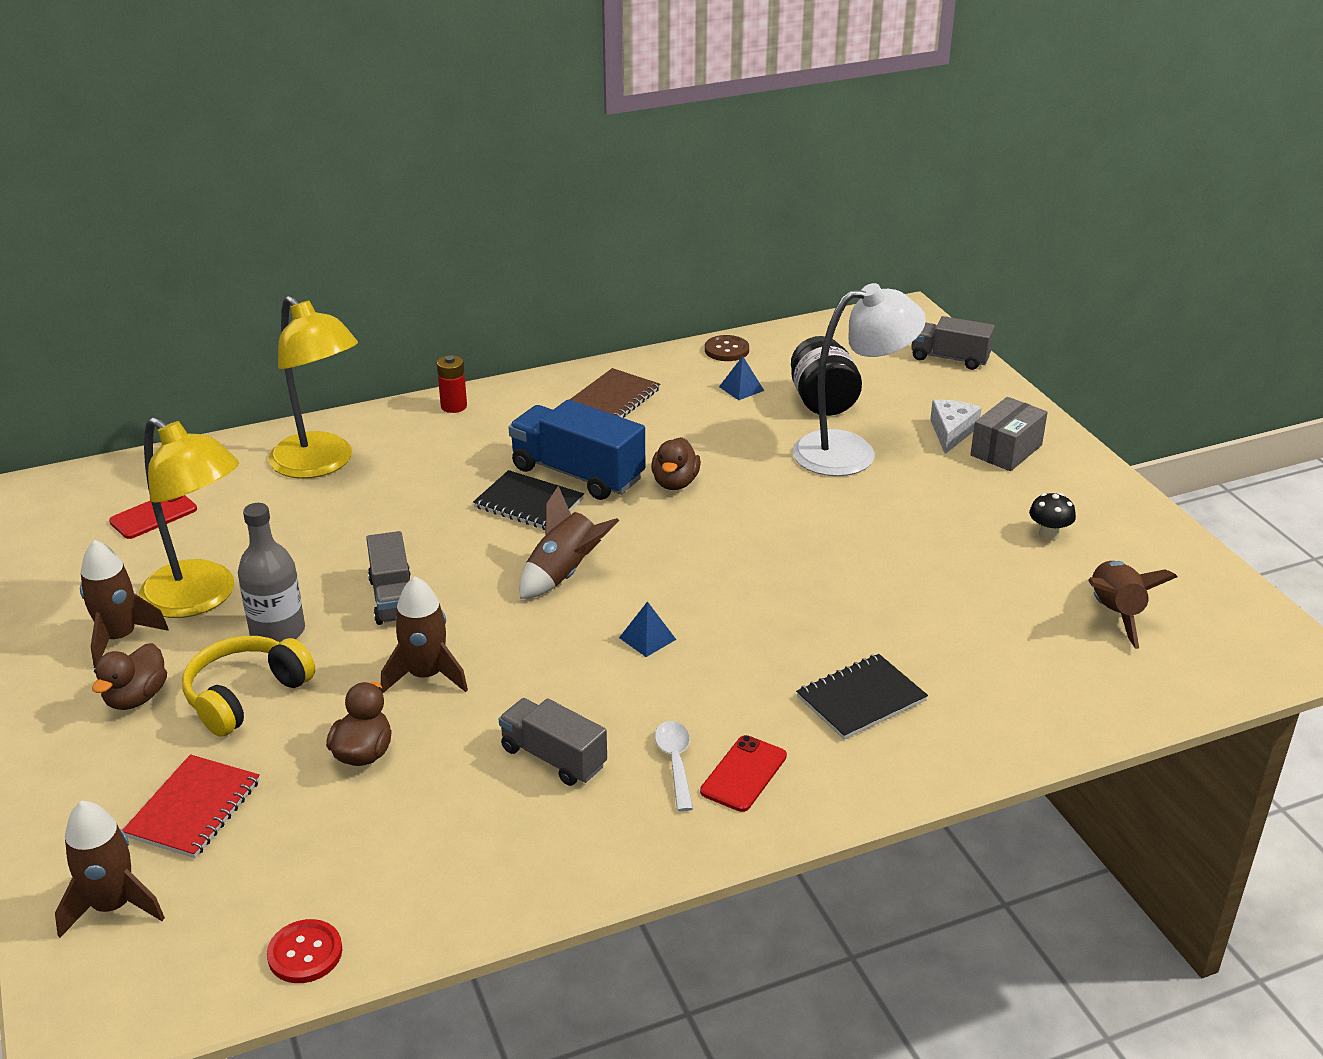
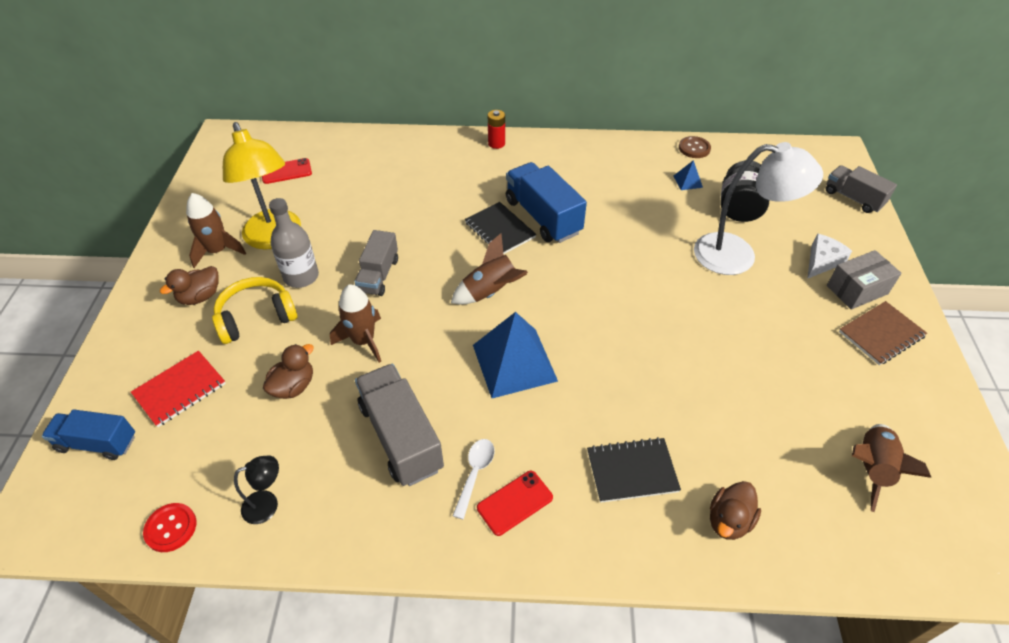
camera: 25 degrees right, 15 degrees up
brown rocket [55,801,165,938] -> blue truck [42,410,135,460]
yellow lamp [268,295,358,479] -> none
grey truck [499,698,607,786] -> grey truck [355,364,444,486], size x1.55
brown notebook [569,368,660,418] -> brown notebook moved to [839,301,927,365]
blue pyramid [619,601,676,657] -> blue pyramid [473,312,558,398], size x2.36
brown duck [651,437,701,490] -> brown duck moved to [710,481,761,540]
black mushroom [1029,493,1076,541] -> none
none -> black lamp [234,456,279,524]

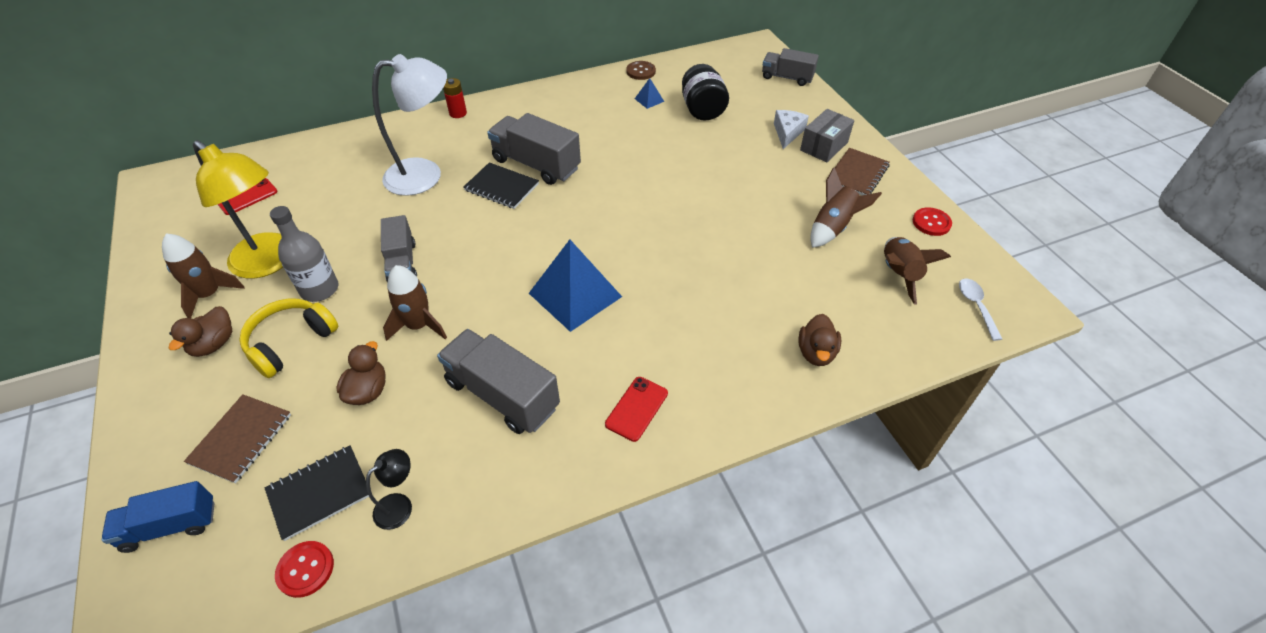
camera: 25 degrees left, 0 degrees up
red notebook [131,351,226,427] -> brown notebook [184,394,291,483]
brown rocket [451,233,528,305] -> brown rocket moved to [810,167,882,248]
white spoon [452,439,495,519] -> white spoon moved to [959,278,1002,341]
blue truck [506,162,587,243] -> grey truck [487,113,581,185]
black notebook [587,437,681,503] -> black notebook moved to [265,445,369,541]
white lamp [694,142,823,275] -> white lamp moved to [372,54,447,196]
none -> red button [913,207,952,236]

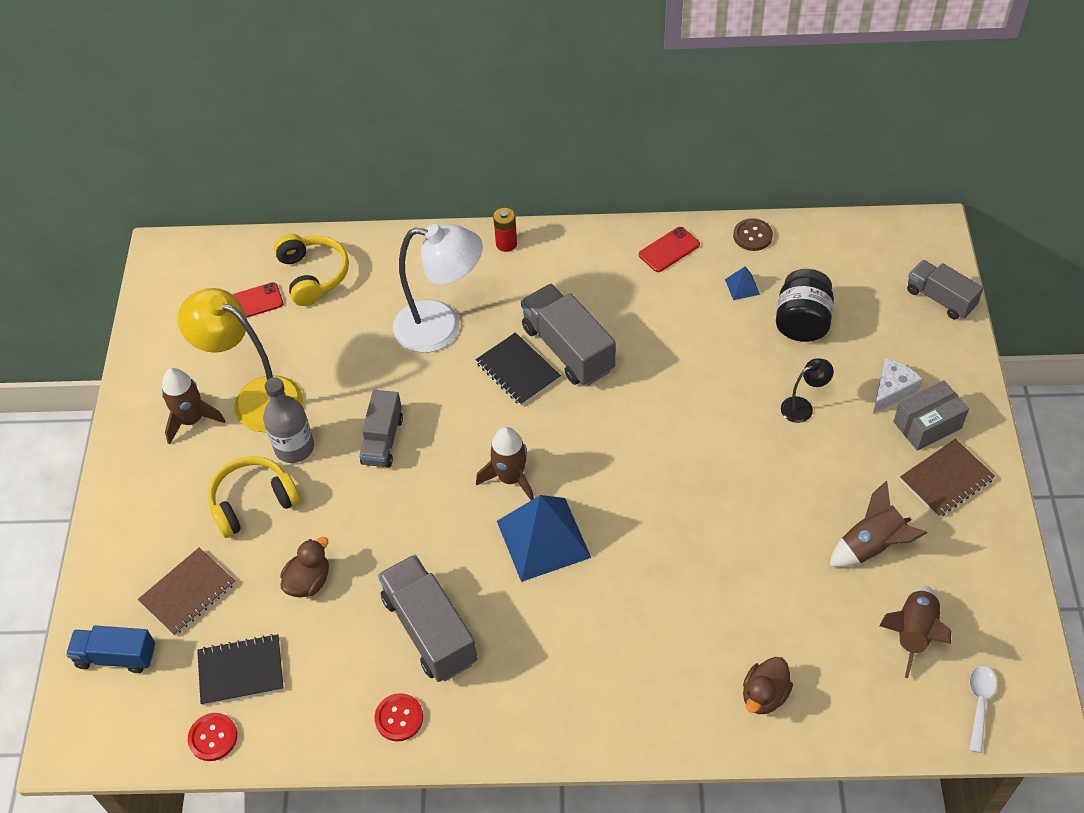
camera: 25 degrees right, 5 degrees up
brown duck [169,306,232,357] -> none
yellow lamp [193,140,283,279] -> yellow lamp turned 150 degrees clockwise [178,288,303,432]
black lamp [366,449,412,530] -> black lamp moved to [781,358,834,423]
brown rocket [383,265,447,341] -> brown rocket moved to [476,427,534,500]
red phone [605,377,668,442] -> red phone moved to [639,227,700,272]
red button [913,207,952,236] -> red button moved to [374,693,423,741]
none -> yellow headphones [274,234,349,306]

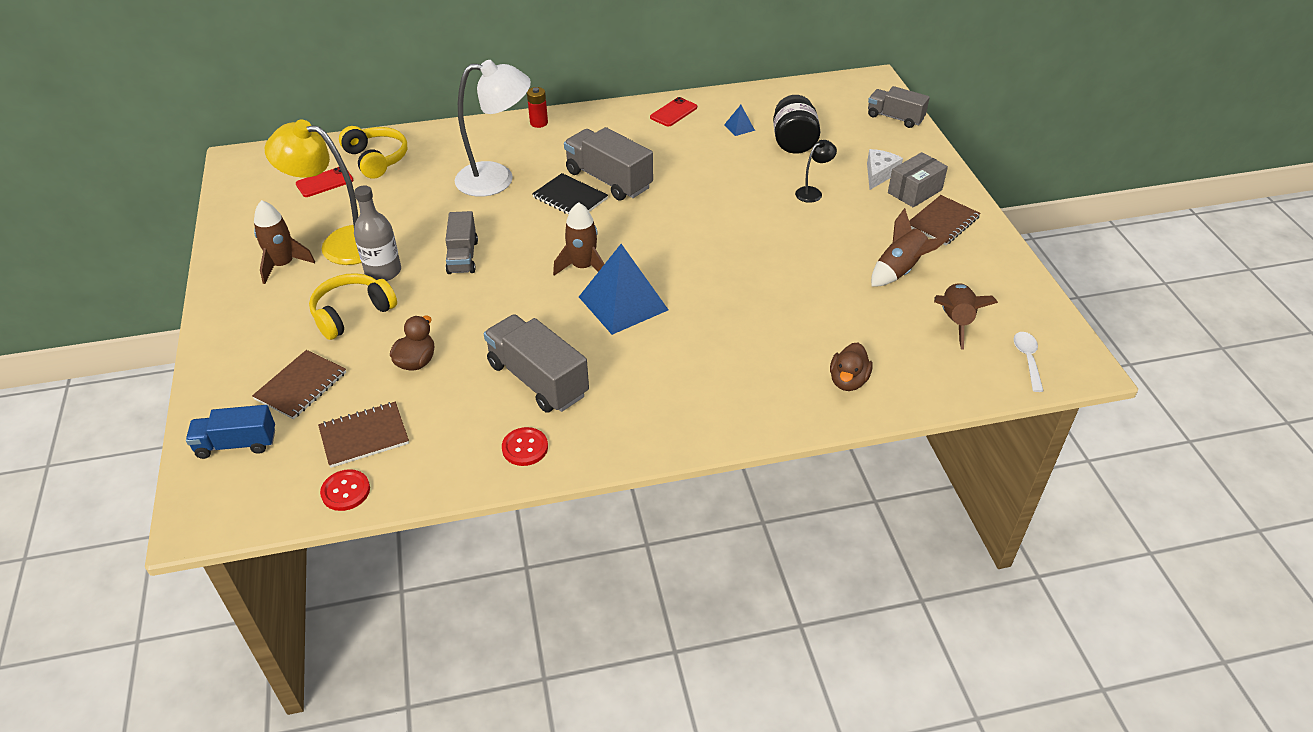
camera: 15 degrees left, 10 degrees down
black notebook [197,634,284,705] -> brown notebook [318,402,409,468]
brown button [733,218,773,251] -> none

